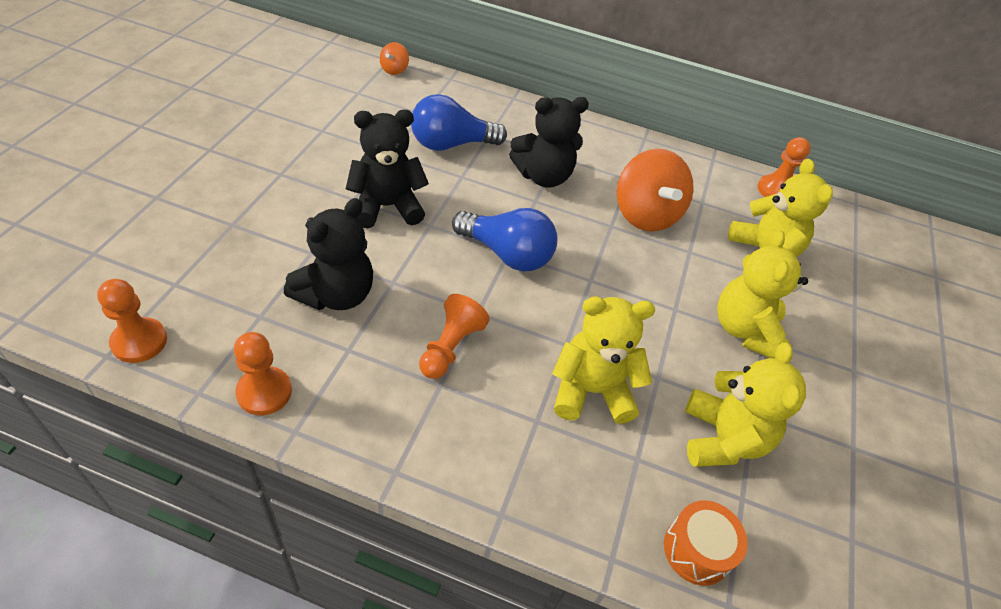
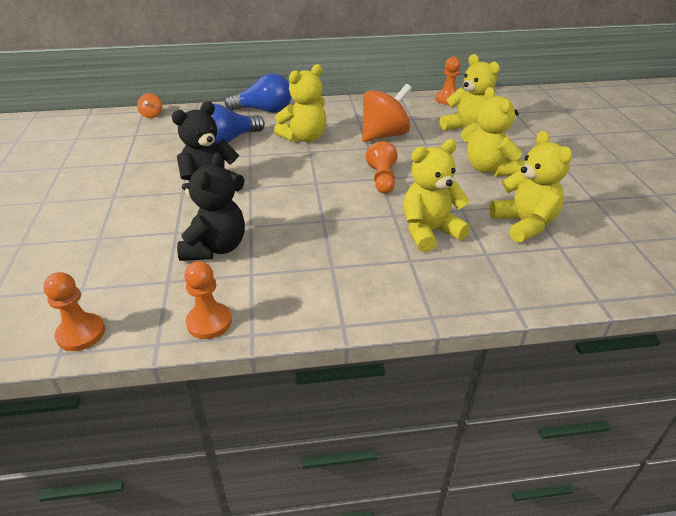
camera: 20 degrees left, 10 degrees down
orange pawn [419,294,490,379] -> orange pawn moved to [366,141,398,194]
blue light bulb [452,208,557,271] -> blue light bulb moved to [225,73,292,113]
black teddy bear [509,97,589,188] -> yellow teddy bear [274,64,327,142]
orange spinning top [617,149,694,231] -> orange spinning top turned 90 degrees counterclockwise [362,84,412,142]
orange drum [664,500,748,586] -> none

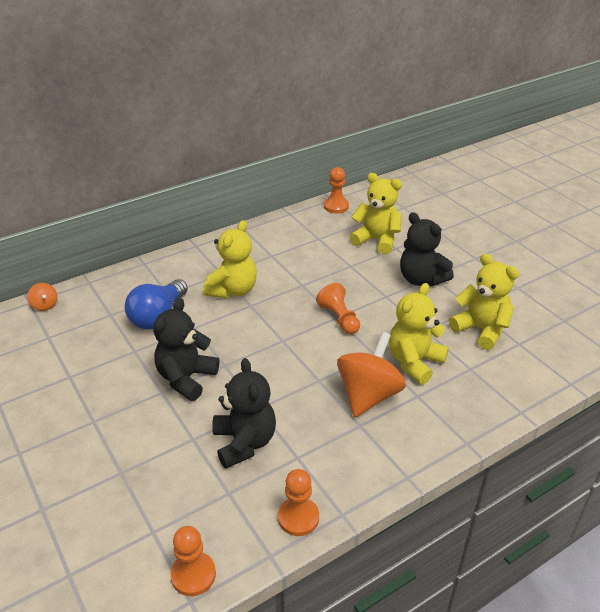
camera: 25 degrees left, 0 degrees up
blue light bulb [225,73,292,113] -> none
orange spinning top [362,84,412,142] -> orange spinning top moved to [337,332,406,417]
yellow teddy bear [467,87,524,176] -> black teddy bear [400,212,454,286]

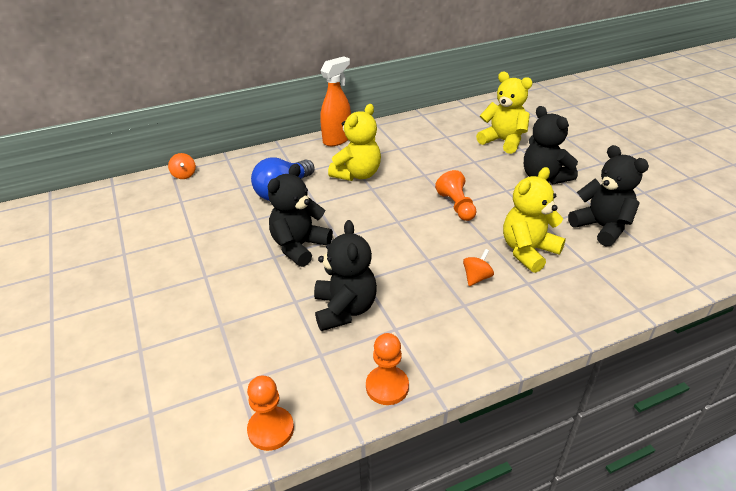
camera: 10 degrees right, 0 degrees up
orange pawn [324,167,349,213] -> none
orange spinning top [337,332,406,417] -> orange spinning top [463,249,494,286], size x0.46
yellow teddy bear [449,253,519,350] -> black teddy bear [568,145,649,247]
none -> orange spray bottle [320,56,351,146]

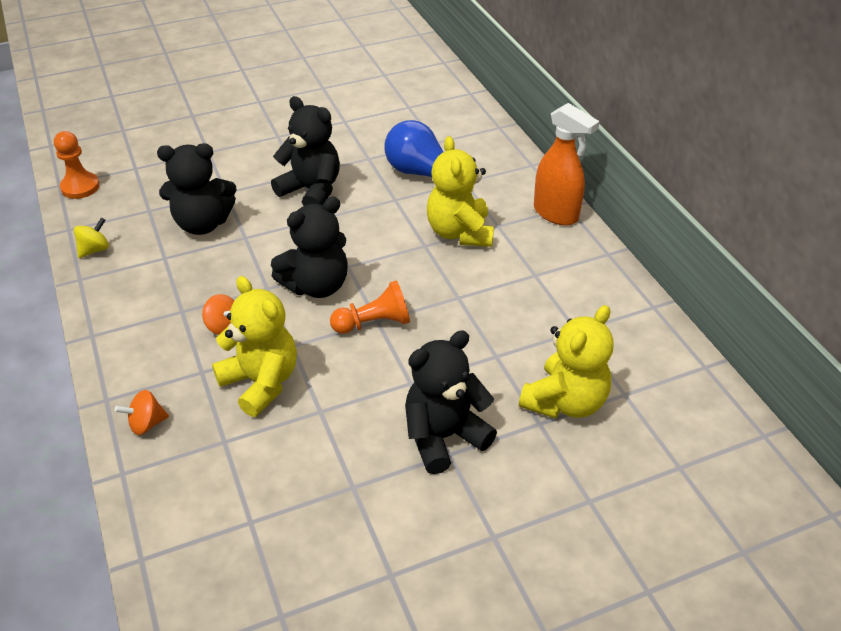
camera: 90 degrees right, 5 degrees up
orange spinning top [168,153,196,179] -> orange spinning top moved to [115,390,169,435]
yellow teddy bear [328,104,381,181] -> yellow teddy bear turned 45 degrees clockwise [427,136,494,247]
orange pawn [366,333,409,405] -> yellow spinning top [74,218,109,258]
black teddy bear [568,145,649,247] -> black teddy bear moved to [271,197,348,298]

